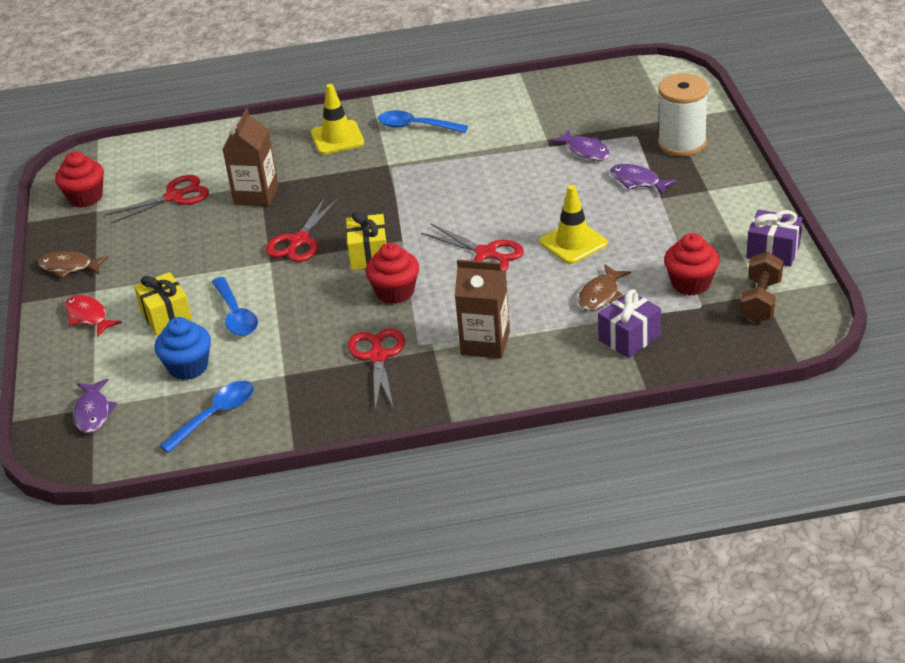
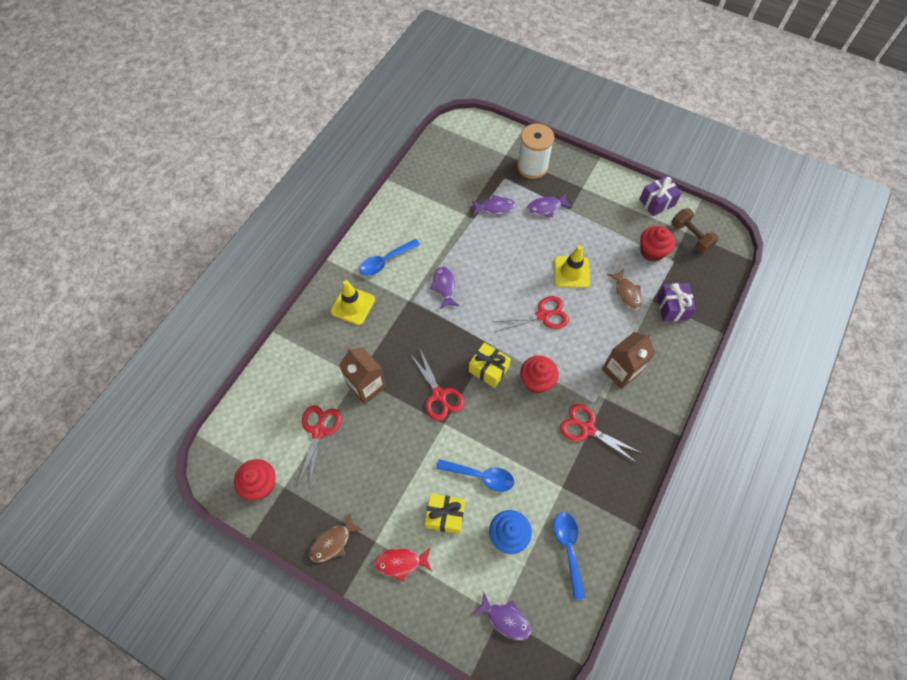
camera: 55 degrees left, 25 degrees up
none -> purple fish [430,266,459,309]

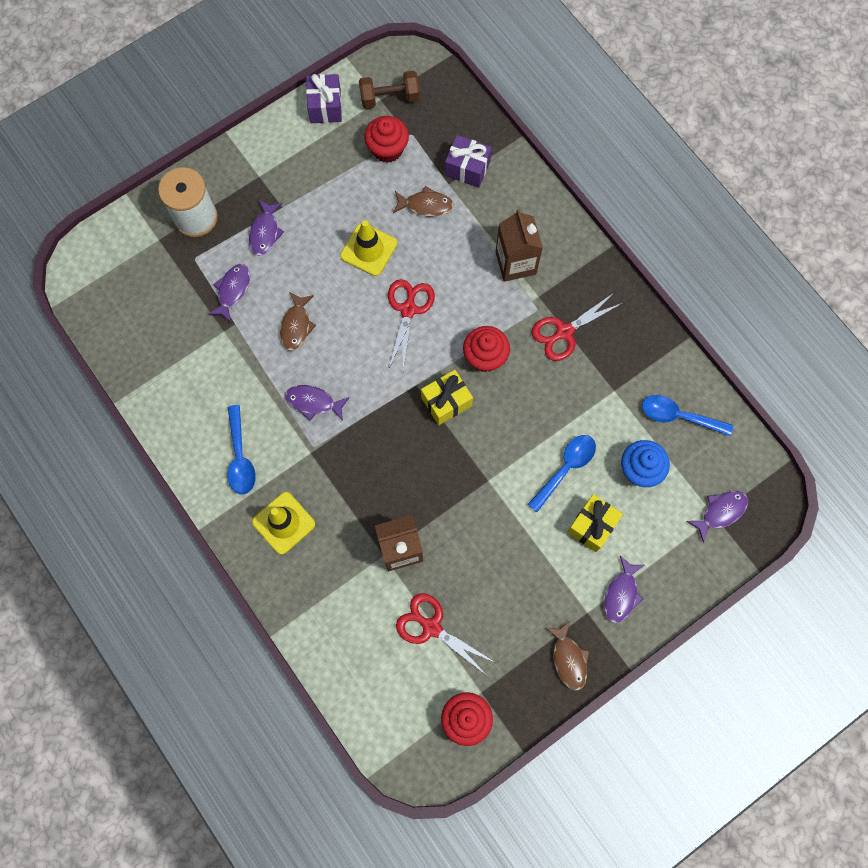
camera: 65 degrees left, 10 degrees up
red fish [374,547,432,582] -> purple fish [604,556,645,623]
red scissors [410,349,464,421] -> none
none -> brown fish [280,292,316,351]

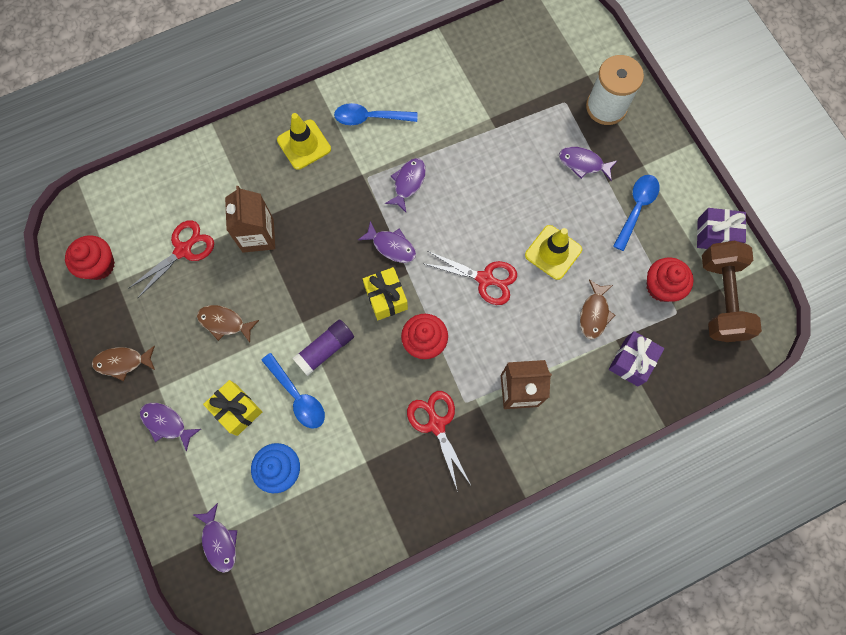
camera: 100 degrees right, 0 degrees up
purple fish [208,264,250,322] -> purple fish moved to [358,221,416,263]
brown fish [280,292,316,351] -> brown fish moved to [197,305,259,343]
brown dumbbell [359,70,420,109] -> brown dumbbell [702,241,762,342], size x1.53
blue spoon [642,395,733,436] -> blue spoon moved to [613,175,660,251]
none -> purple glue stick [292,319,354,376]

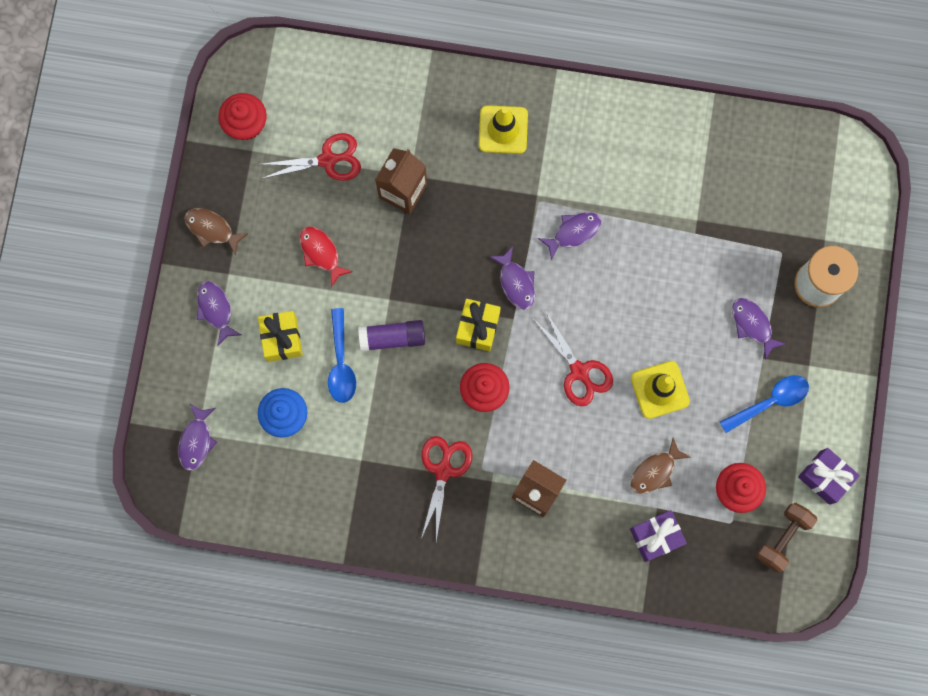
camera: 35 degrees right, 5 degrees up
brown fish [197,305,259,343] -> red fish [300,226,353,287]
blue spoon [334,103,417,125] -> none
brown dumbbell [702,241,762,342] -> brown dumbbell [756,503,817,572], size x0.65

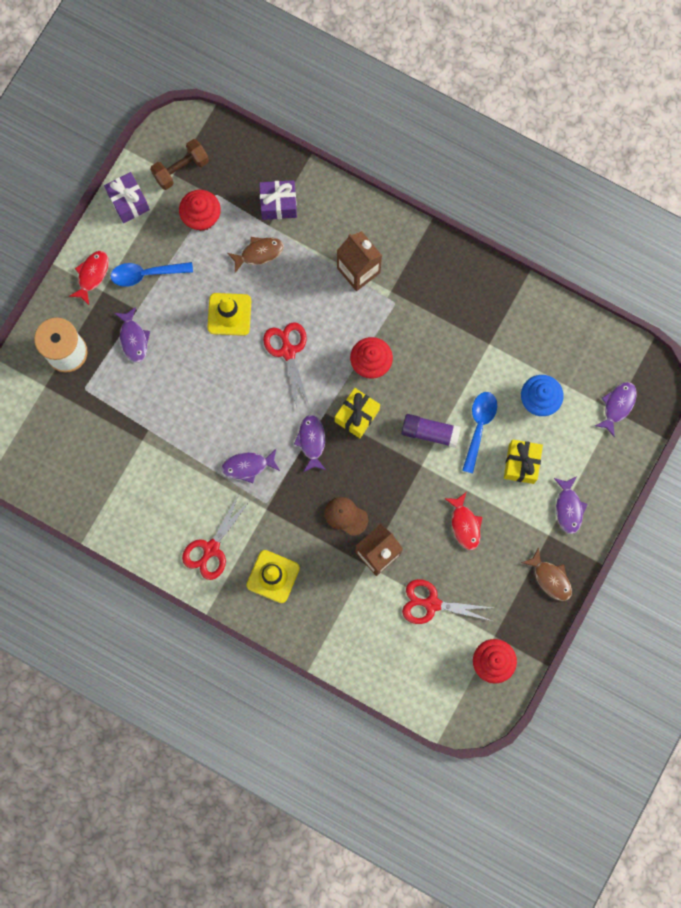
camera: 160 degrees left, 0 degrees up
red scissors [421,436,472,541] -> red scissors moved to [182,494,249,580]
none -> red fish [69,251,109,305]
none -> brown cap [325,497,368,536]

